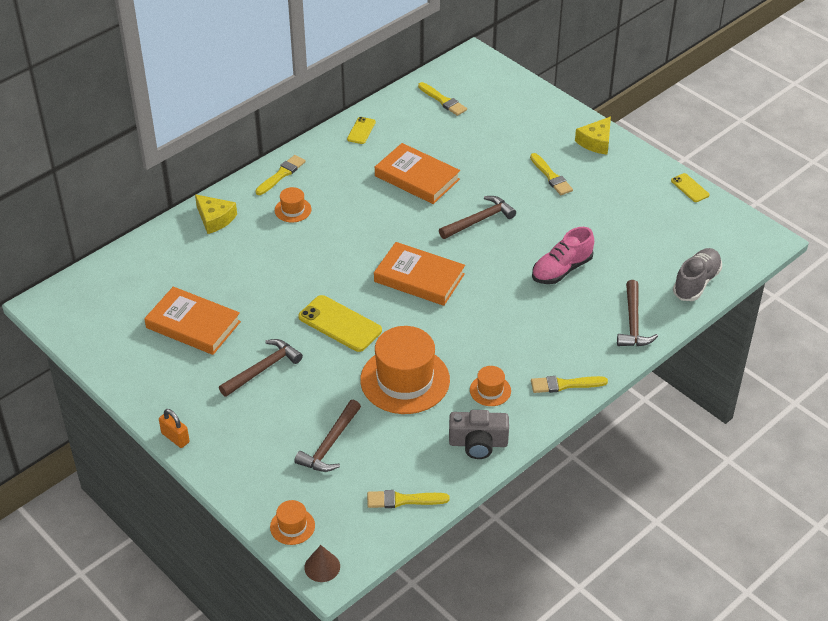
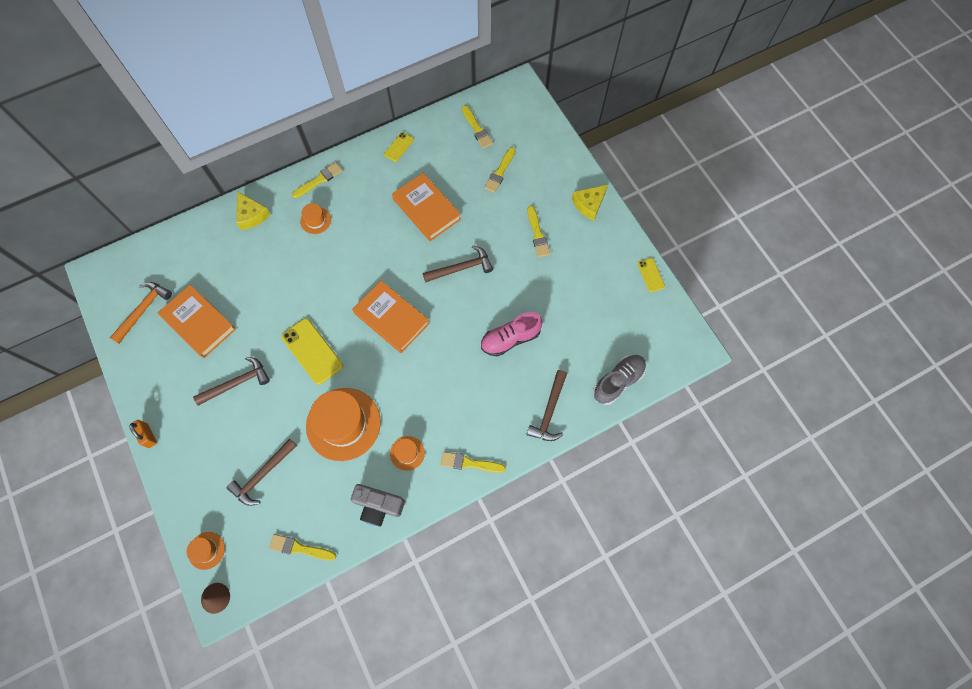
camera: 15 degrees right, 25 degrees up
none -> orange hammer [110,282,172,344]
none -> yellow brush [484,147,515,193]

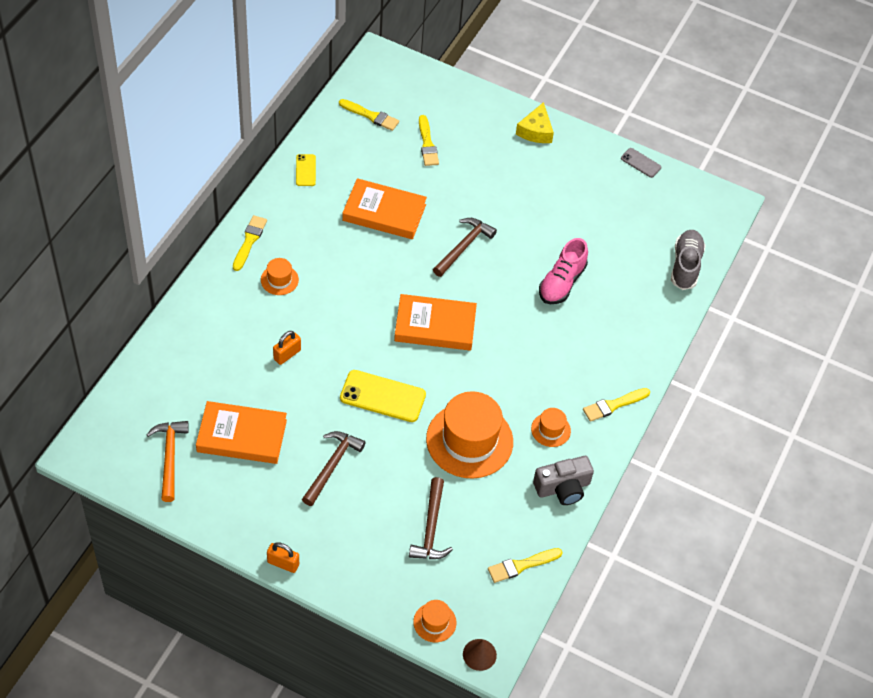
camera: 40 degrees left, 15 degrees down
yellow cheese [236,191,271,230] -> none
brown hammer [526,370,567,441] -> none
yellow brush [528,206,550,257] -> none
yellow phone [638,258,665,292] -> grey phone [621,148,662,178]
none -> orange padlock [273,331,301,365]

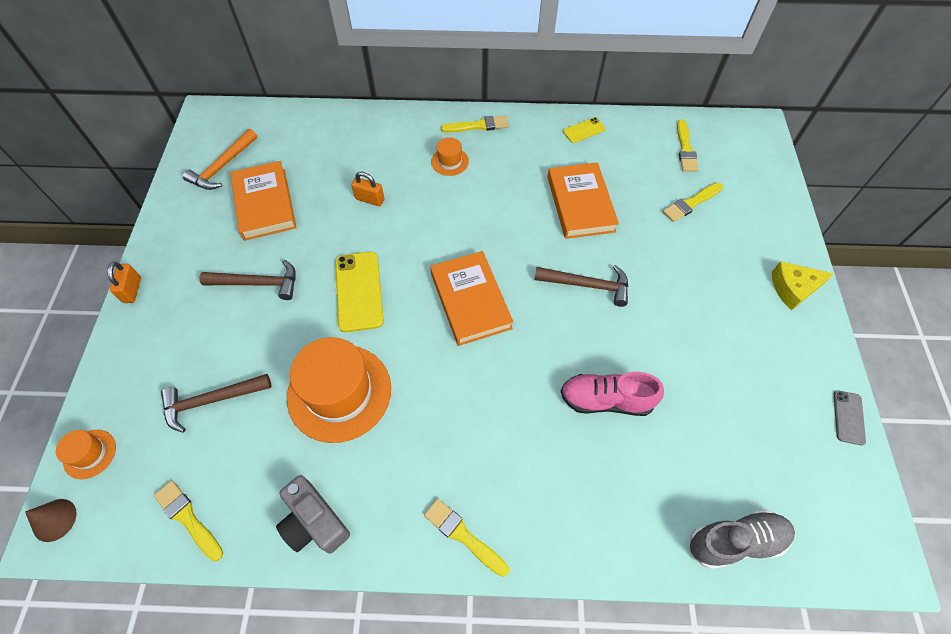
camera: 70 degrees right, 5 degrees up
orange hammer [146,421,189,502] -> orange hammer turned 150 degrees clockwise [183,129,257,190]
orange hat [531,408,571,447] -> none

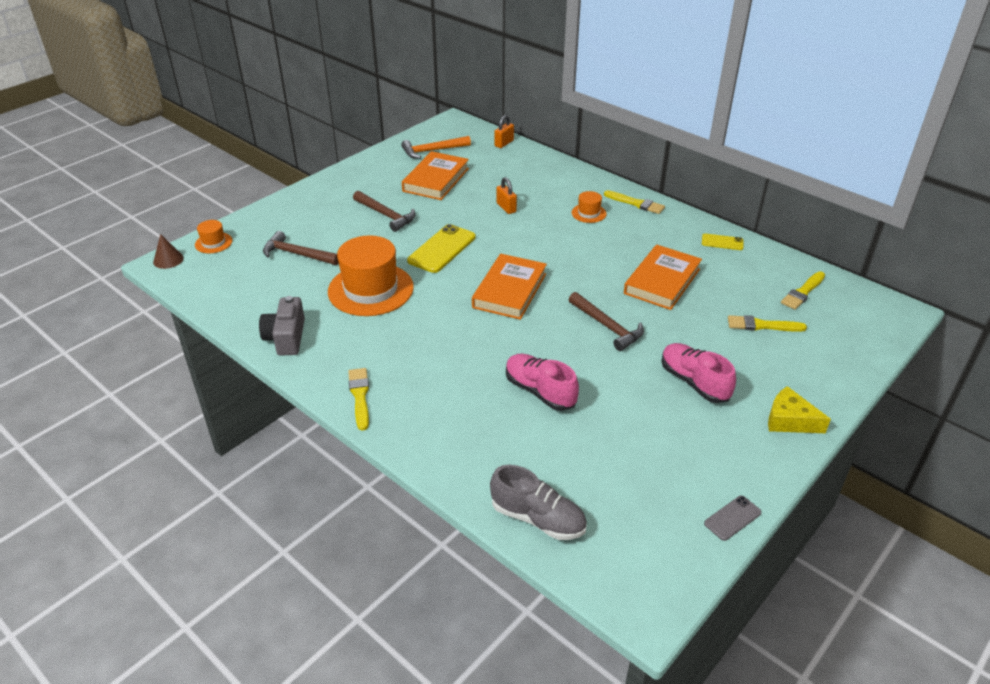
camera: 40 degrees right, 20 degrees down
orange padlock [107,262,141,303] -> orange padlock moved to [494,115,514,148]
yellow brush [154,481,223,561] -> none
none -> pink shoe [661,343,736,403]

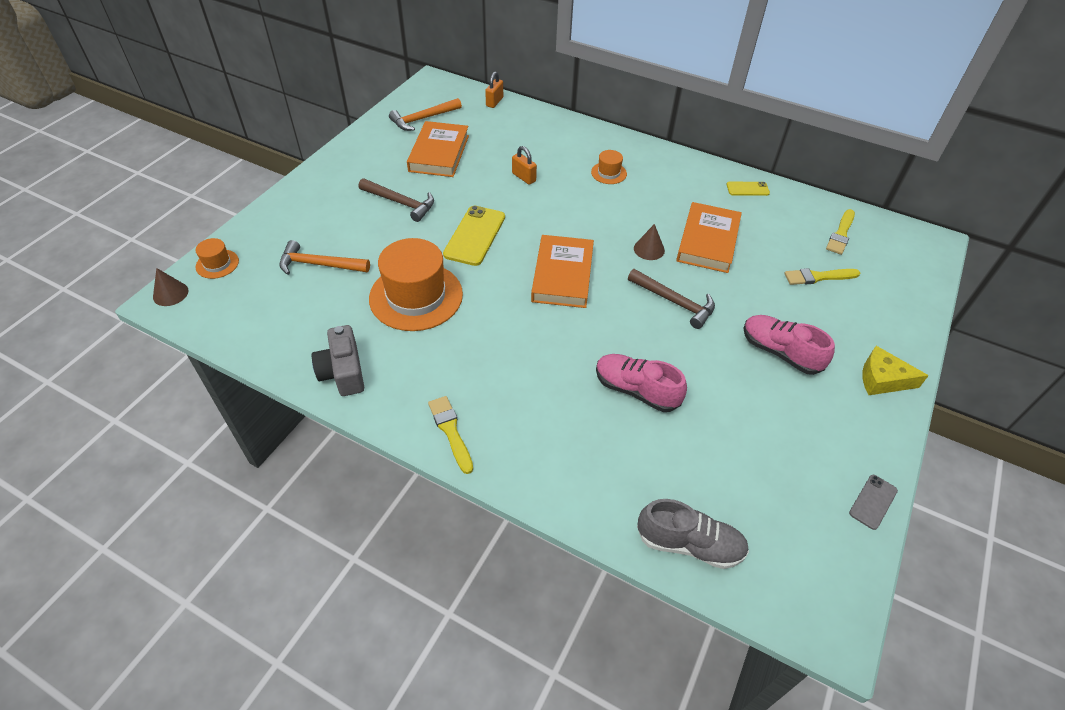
camera: 15 degrees left, 10 degrees up
brown hammer [263,231,339,265] -> orange hammer [279,240,370,275]
yellow brush [604,190,665,214] -> none
none -> brown cone [634,224,665,260]

